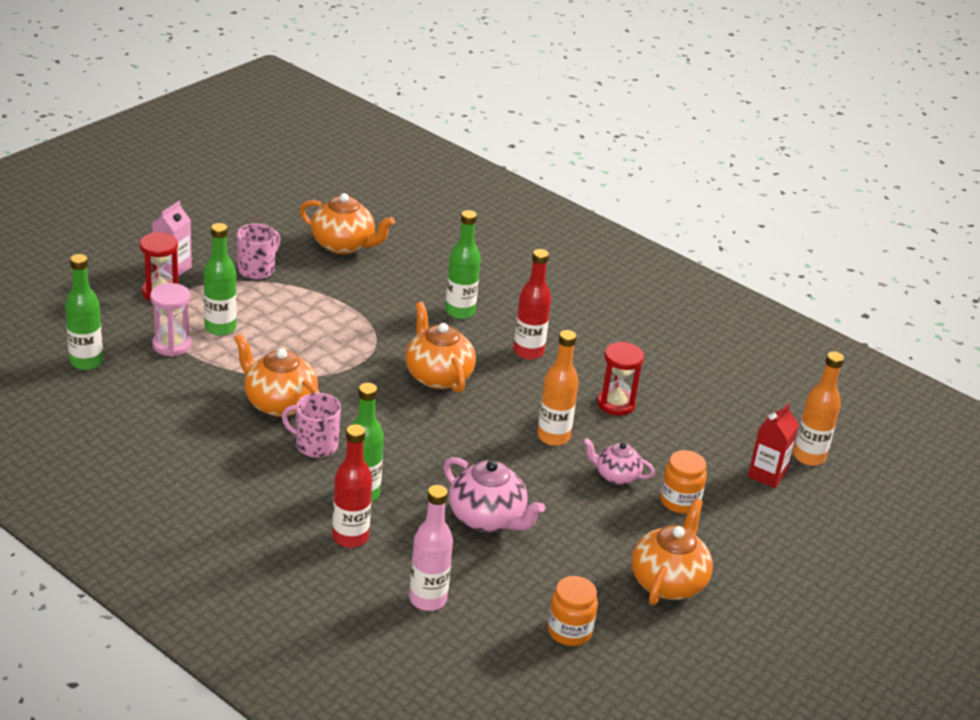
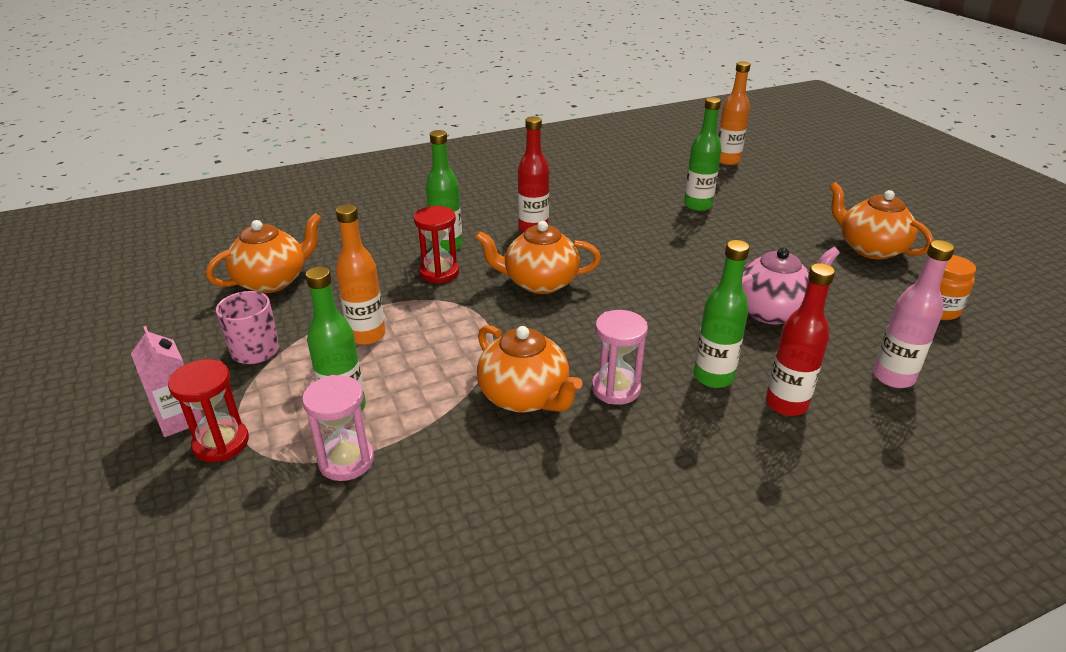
camera: 60 degrees left, 0 degrees up
green bottle [65,254,103,370] -> green bottle moved to [684,97,722,211]
orange teapot [234,333,320,417] -> orange teapot turned 105 degrees counterclockwise [477,325,583,413]
pink mug [282,393,341,458] -> pink hourglass [592,310,648,405]
orange bottle [537,330,579,446] -> orange bottle moved to [336,204,385,345]
pink teapot [583,438,655,485] -> none
red hourglass [597,342,644,416] -> red hourglass moved to [414,206,459,284]
orange jar [660,450,707,514] -> none
red carton [748,403,799,488] -> none

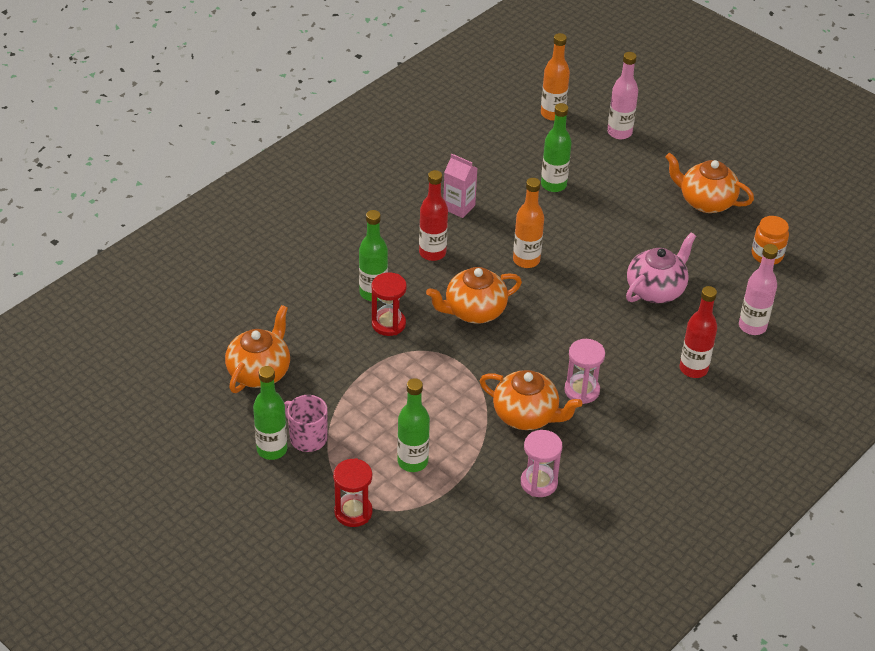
camera: 25 degrees left, 10 degrees up
pink carton [131,326,203,437] -> pink carton moved to [443,154,477,218]
pink hourglass [302,375,374,481] -> pink hourglass moved to [521,430,562,497]
orange bottle [336,204,385,345] -> orange bottle moved to [513,178,544,268]
green bottle [694,240,750,388] -> green bottle moved to [253,366,287,460]
none -> pink bottle [607,52,638,139]

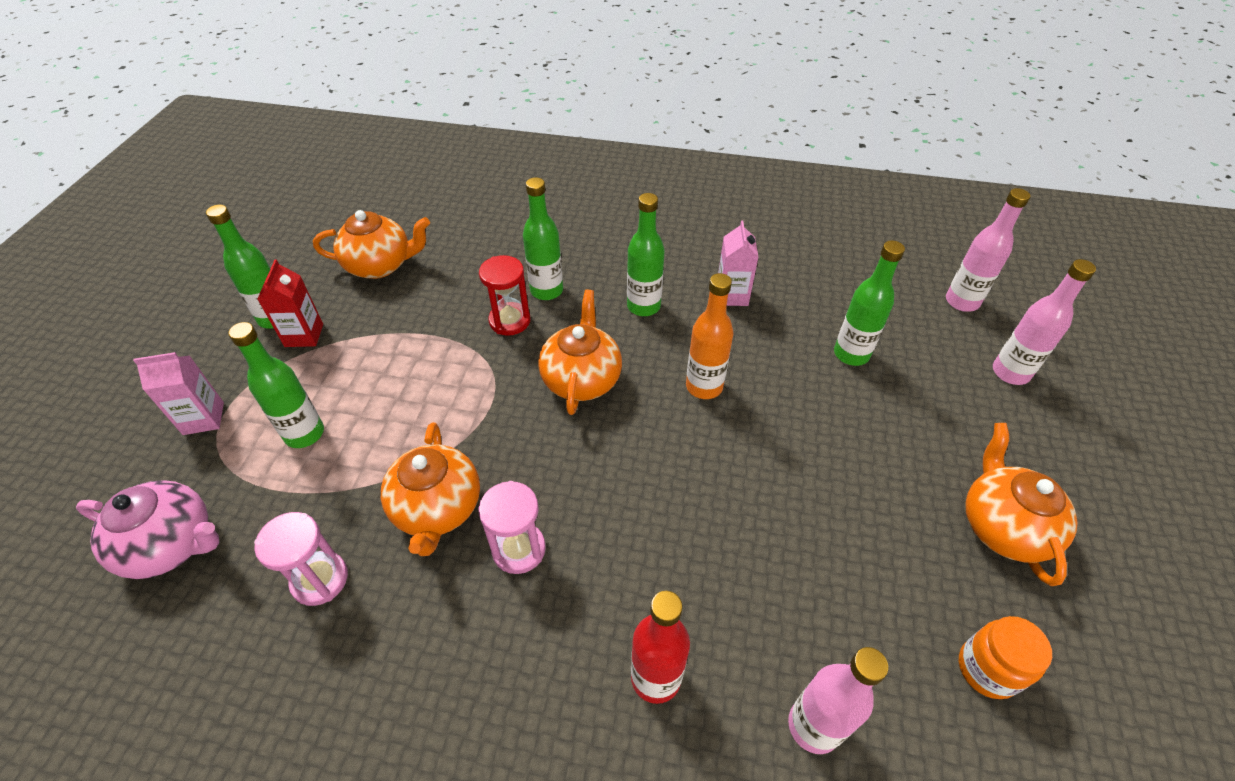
camera: 60 degrees right, 5 degrees up
pink mug [284,395,327,452] -> red carton [258,259,323,347]
red hourglass [333,458,373,527] -> pink carton [133,352,224,435]
red bottle [419,170,448,261] -> green bottle [627,193,665,316]
orange teapot [426,267,522,323] -> orange teapot turned 60 degrees clockwise [538,290,622,415]
orange bottle [541,33,570,121] -> pink bottle [946,188,1031,312]
pink teapot [626,233,696,303] -> pink teapot moved to [76,480,219,579]

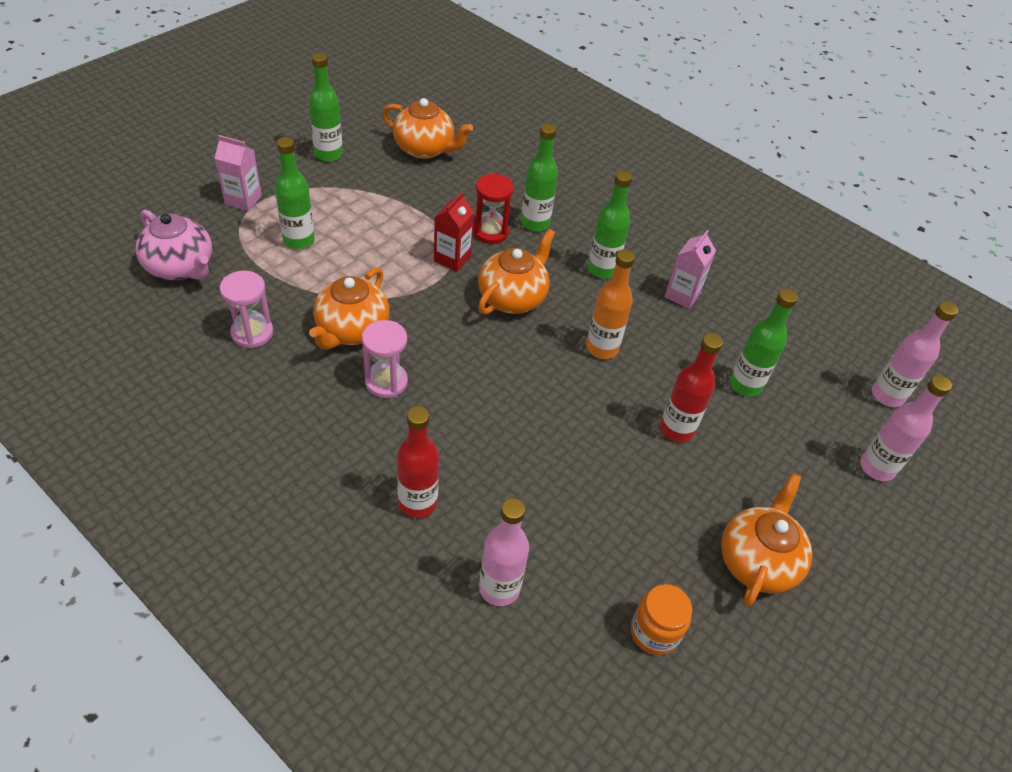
camera: 25 degrees right, 0 degrees up
red carton [258,259,323,347] -> red carton moved to [434,192,474,272]
none -> red bottle [660,333,723,442]

